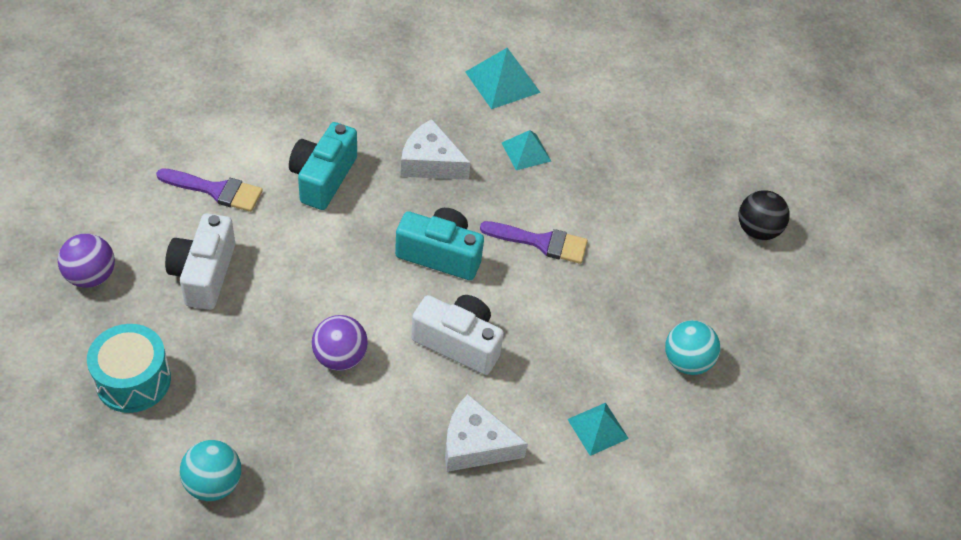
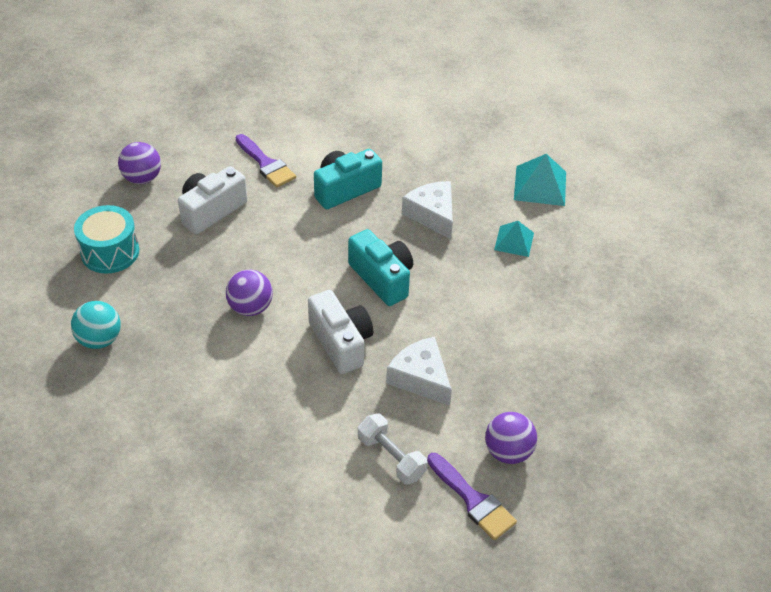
camera: 40 degrees right, 5 degrees down
white cheese [445,394,528,472] -> white cheese moved to [386,337,452,406]
purple brush [480,221,588,264] -> purple brush moved to [427,453,517,540]
turquoise pyramid [567,403,629,456] -> white dumbbell [358,413,428,485]
turquoise ball [665,320,720,375] -> purple ball [485,412,537,464]
black ball [739,190,790,240] -> none

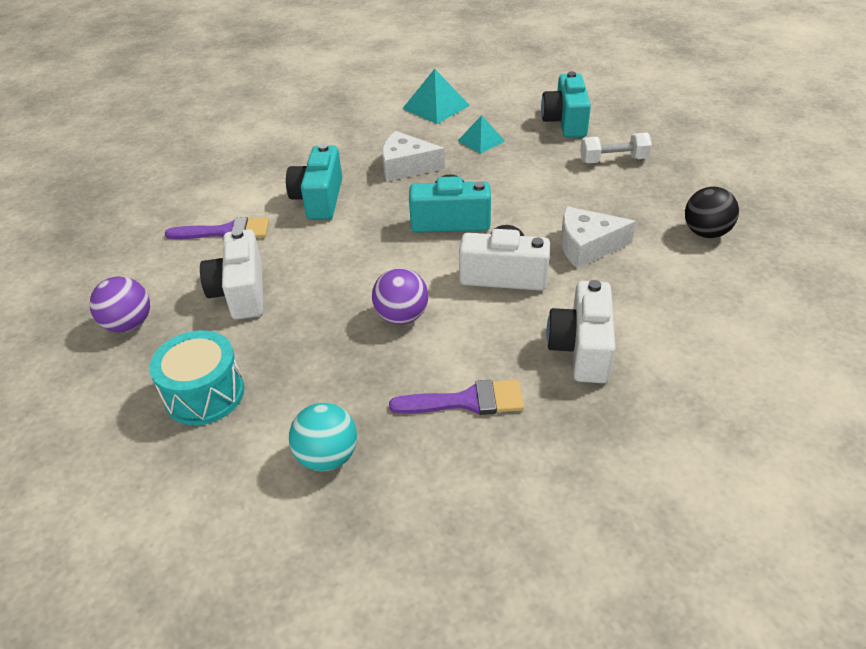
camera: 50 degrees left, 5 degrees down
white dumbbell [358,413,428,485] -> white dumbbell moved to [580,133,652,163]
purple brush [427,453,517,540] -> purple brush moved to [389,380,524,415]
purple ball [485,412,537,464] -> black ball [685,187,739,238]
none -> turquoise camera [541,71,591,137]
none -> white camera [546,280,615,383]

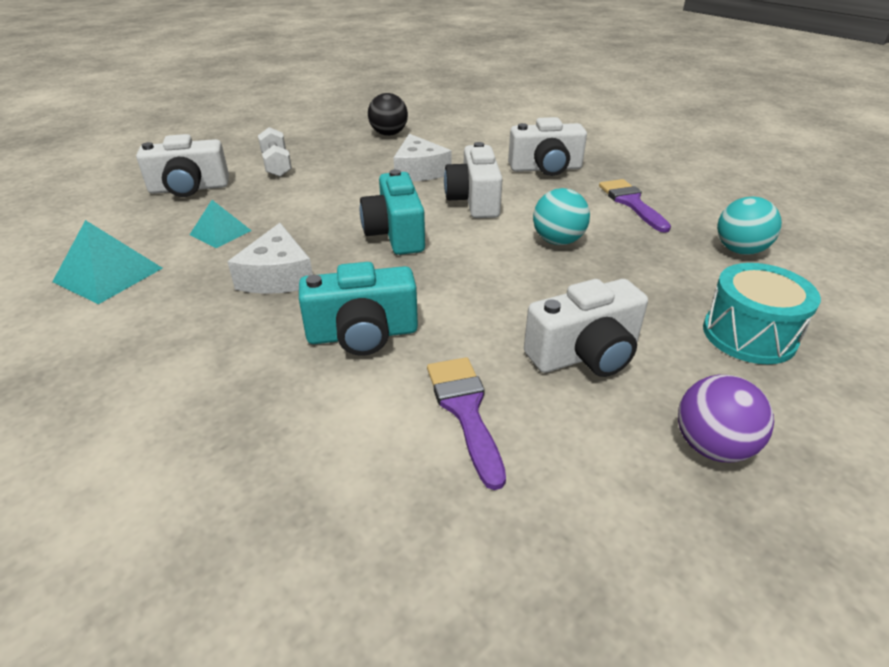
camera: 105 degrees left, 5 degrees down
purple ball [372,268,428,325] -> turquoise ball [533,188,590,245]
turquoise camera [541,71,591,137] -> white camera [136,134,229,197]

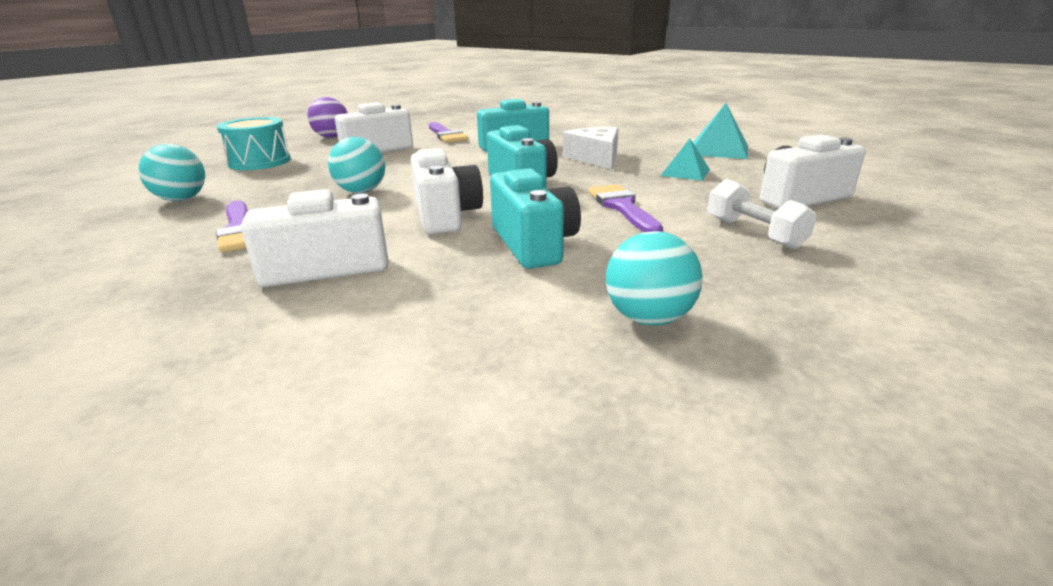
camera: 170 degrees right, 10 degrees down
black ball [368,93,408,136] -> turquoise ball [606,231,703,326]
white cheese [394,134,452,181] -> turquoise camera [490,168,581,269]
none -> purple brush [588,184,663,232]

